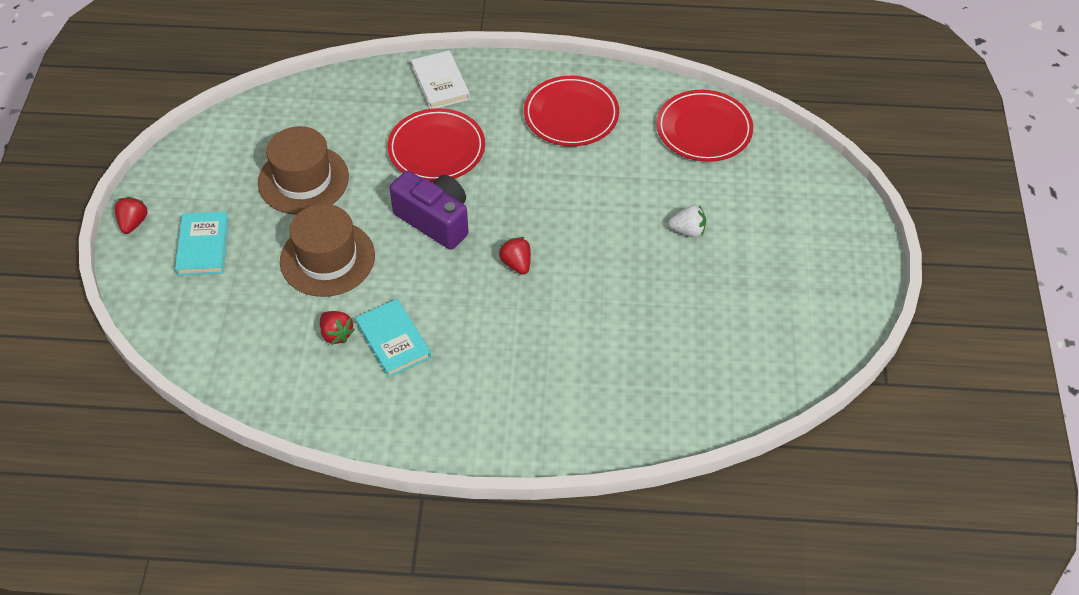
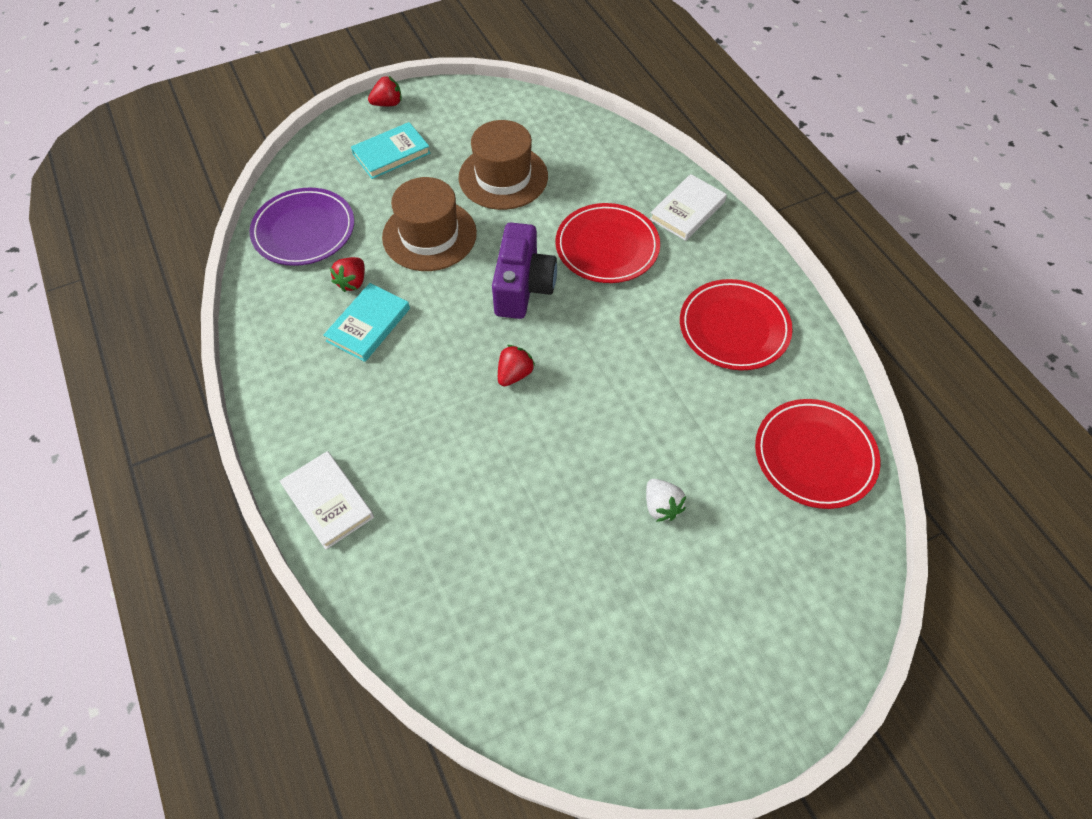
camera: 60 degrees right, 5 degrees up
none -> purple plate [250,188,354,266]
none -> white book [280,451,374,550]

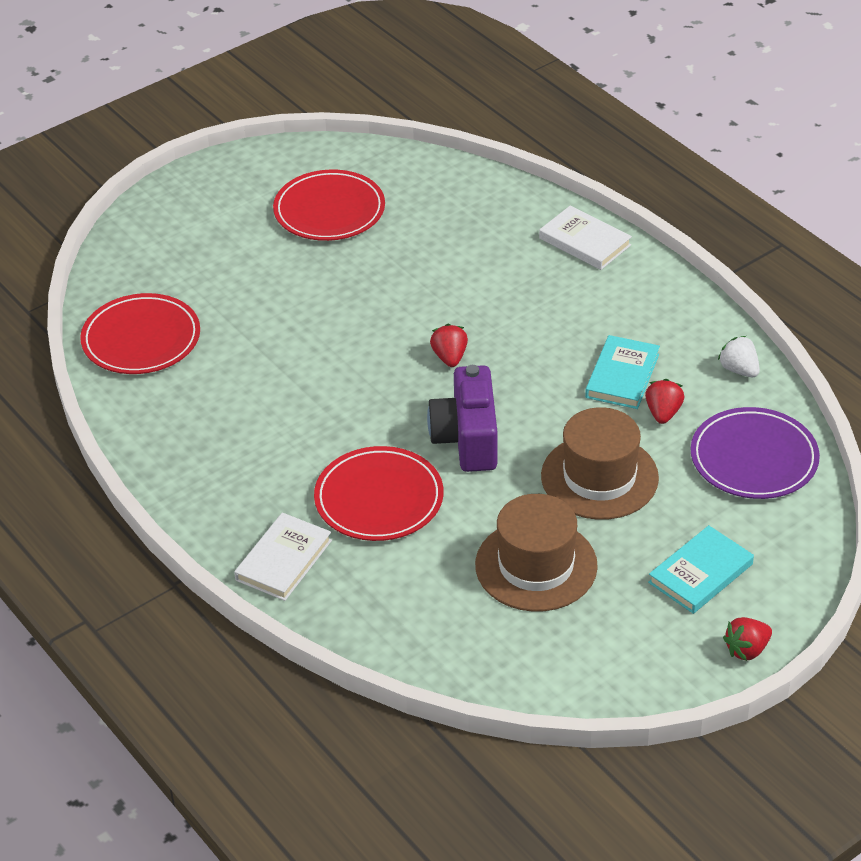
camera: 170 degrees right, 15 degrees down
red strawberry [498,345,535,387] -> red strawberry turned 150 degrees clockwise [430,324,468,367]
white strawberry [646,479,686,522] -> white strawberry moved to [718,336,760,377]
red plate [680,279,793,370] -> red plate moved to [273,170,385,241]

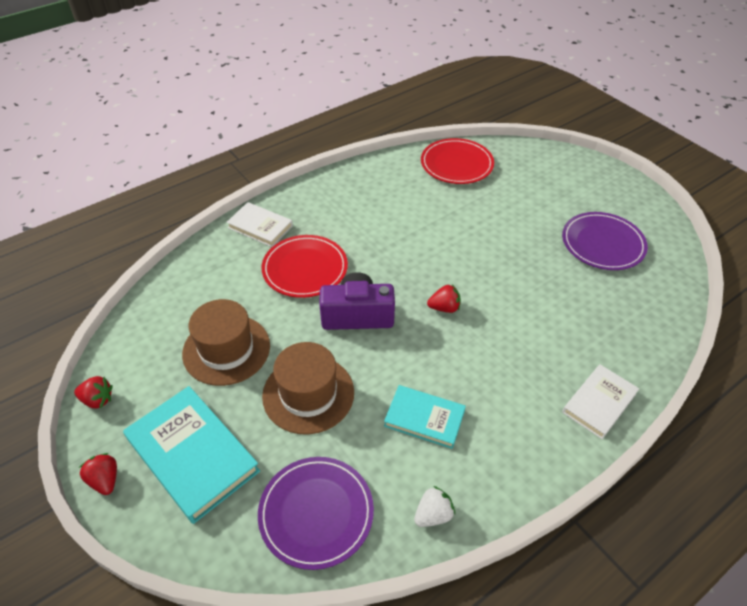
camera: 90 degrees right, 5 degrees up
red plate [273,170,385,241] -> purple plate [562,212,648,270]
red strawberry [645,379,685,424] -> red strawberry moved to [74,376,113,409]
turquoise book [648,525,754,614] -> turquoise book [123,386,260,524], size x1.64

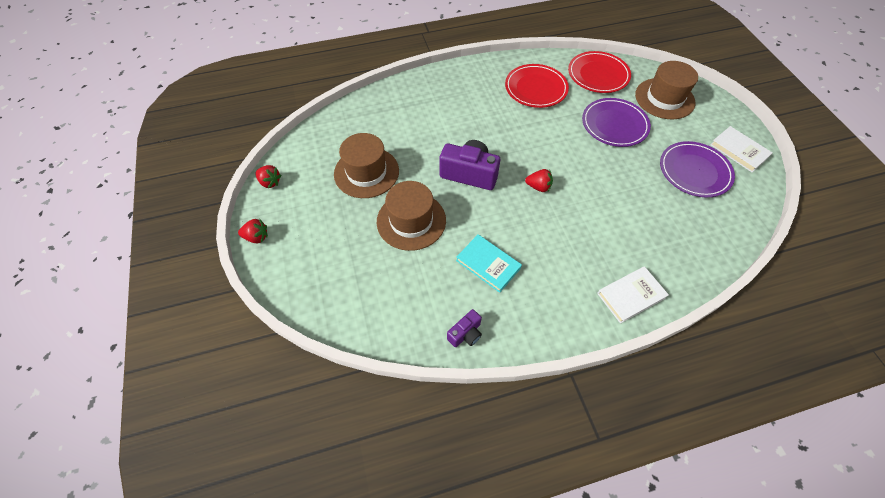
camera: 20 degrees right, 10 degrees up
red strawberry [79,453,117,495] -> red strawberry turned 105 degrees clockwise [238,219,268,243]
turquoise book [123,386,260,524] -> none
white book [226,202,293,247] -> white book moved to [710,126,773,172]
purple plate [258,457,374,570] -> purple plate moved to [582,98,651,147]
red plate [262,235,348,298] -> red plate moved to [505,64,569,108]
white strawberry [414,486,455,527] -> purple camera [447,309,482,347]
none -> brown hat [635,61,698,119]

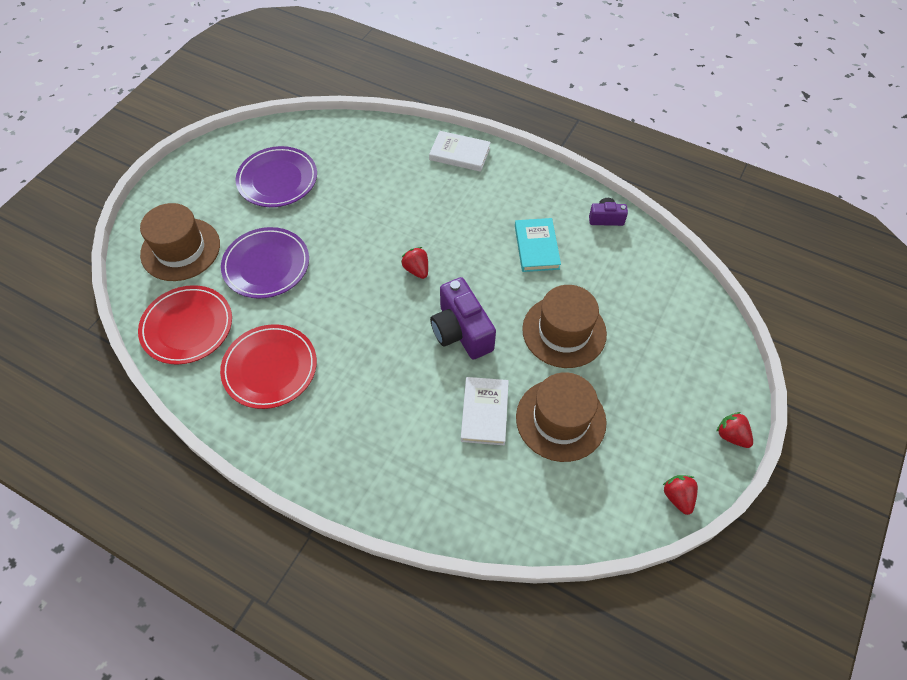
camera: 135 degrees left, 0 degrees up
white book [710,126,773,172] -> white book moved to [461,377,509,445]

